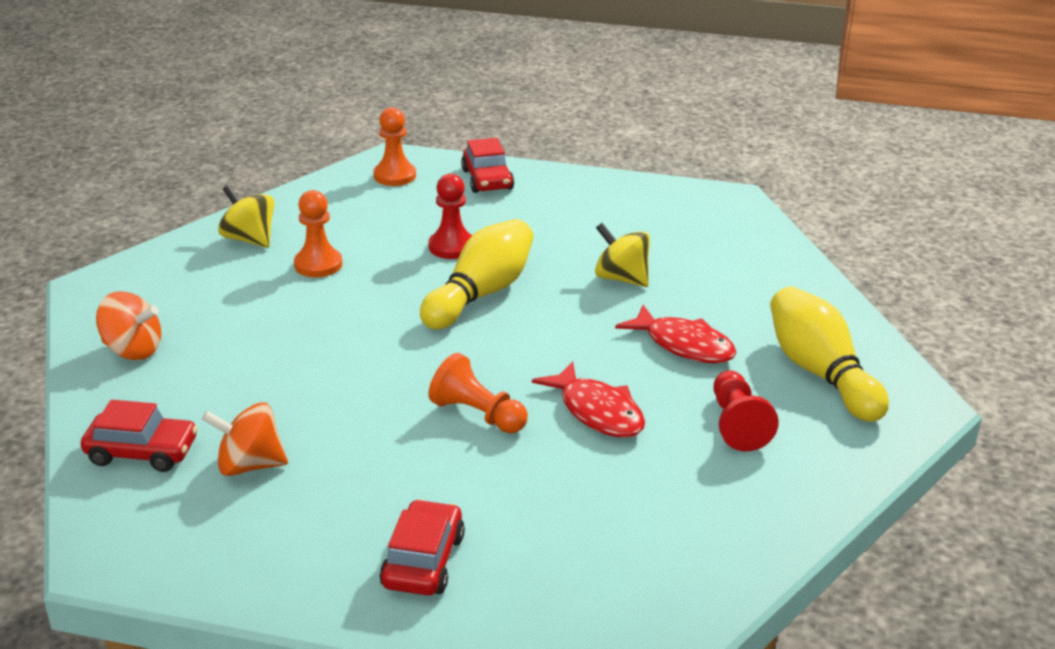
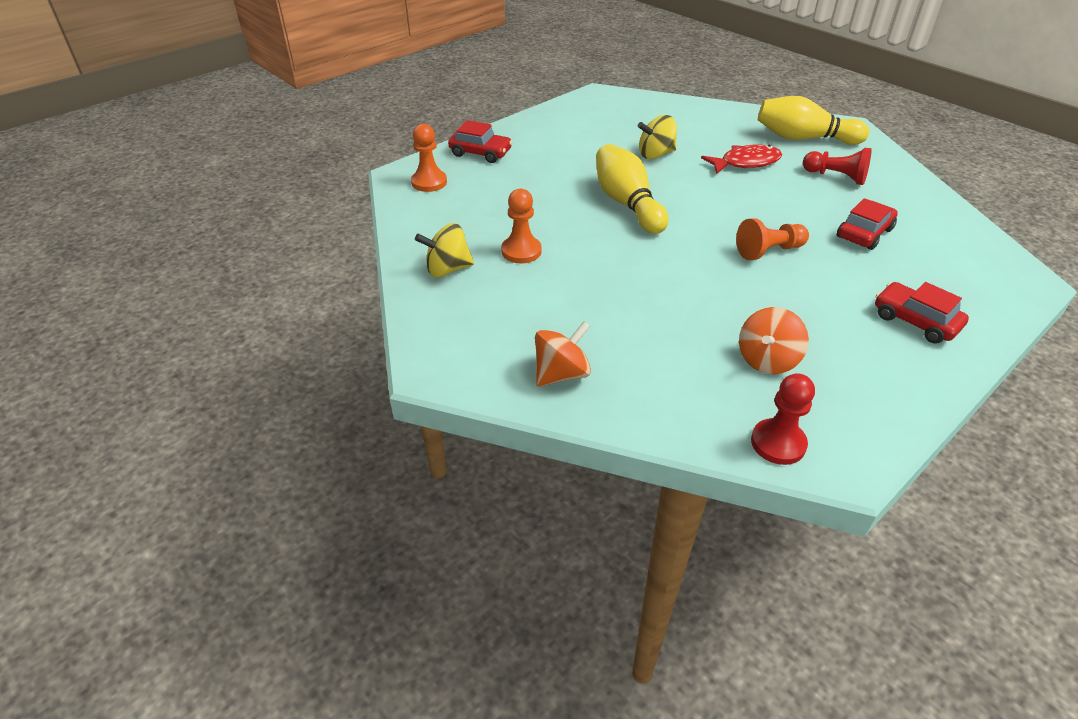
camera: 55 degrees left, 10 degrees up
red car [81,400,198,472] -> red car moved to [837,198,898,250]
red pawn [428,174,472,259] -> red pawn moved to [751,373,815,465]
red fish [532,361,645,438] -> none

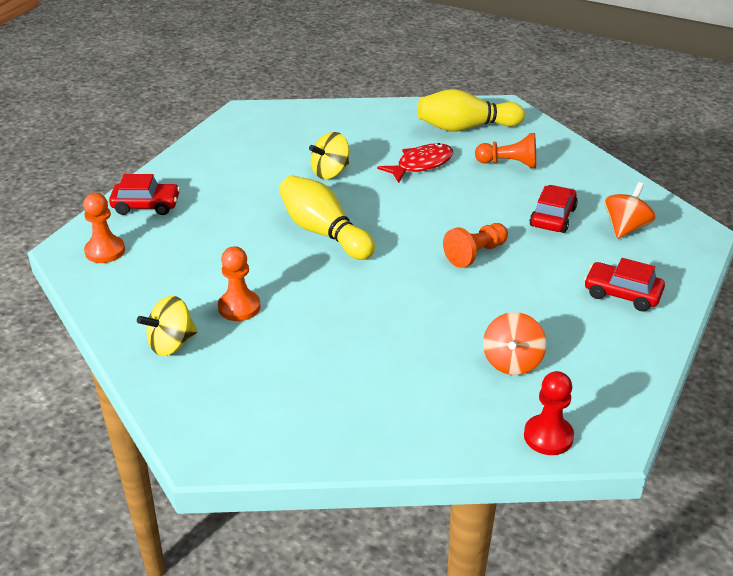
camera: 20 degrees left, 5 degrees down
orange spinning top [535,321,591,386] -> orange spinning top moved to [604,182,656,239]
red pawn [803,148,871,185] -> orange pawn [475,133,536,168]

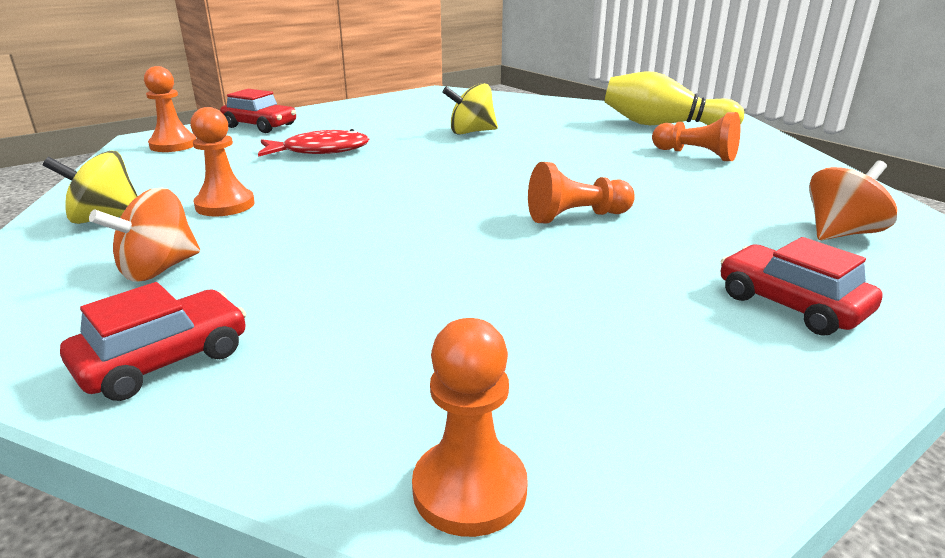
camera: 25 degrees right, 10 degrees down
yellow bowling pin [279,175,375,260] -> none
red fish [377,143,453,183] -> red fish moved to [258,129,369,157]
orange spinning top [483,312,547,375] -> orange spinning top moved to [89,187,200,281]
red pawn [524,371,574,455] -> orange pawn [412,318,528,537]
red car [529,185,578,233] -> red car moved to [60,282,246,401]

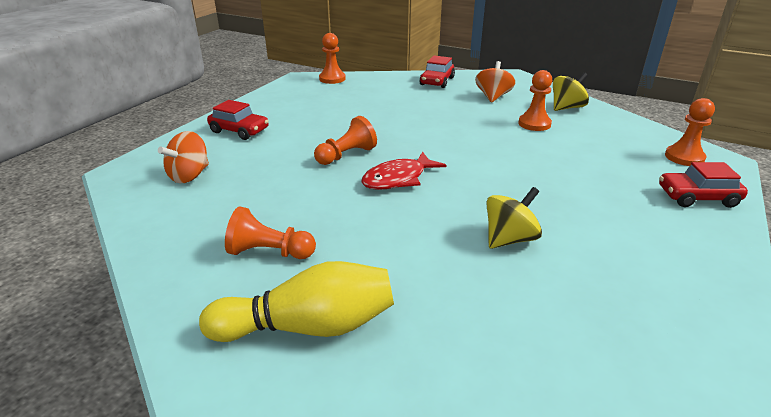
camera: 155 degrees right, 5 degrees up
red fish [258,129,369,157] -> red fish moved to [361,151,446,190]

